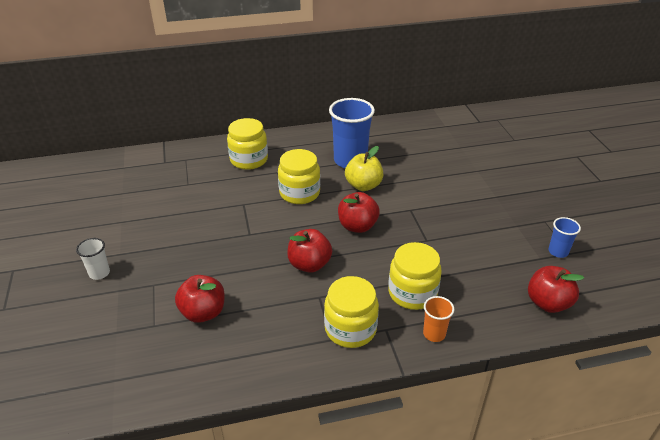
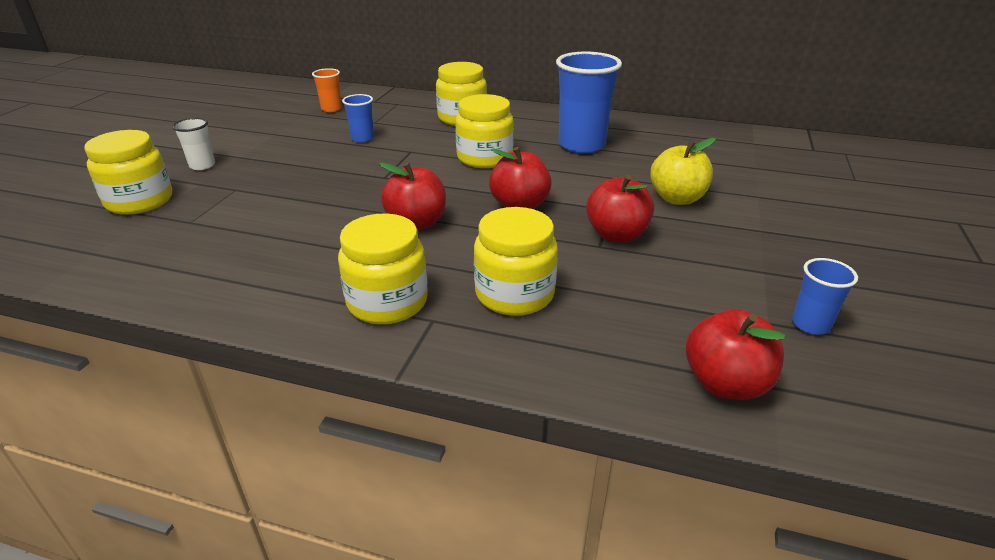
camera: 30 degrees right, 5 degrees down
red apple [175,275,225,323] -> red apple moved to [586,175,654,243]
yellow apple [345,146,383,191] -> yellow apple moved to [650,138,716,205]
orange cup [423,296,454,342] -> orange cup moved to [312,68,342,112]
none -> yellow jar [84,130,172,215]
none -> blue cup [342,94,374,142]

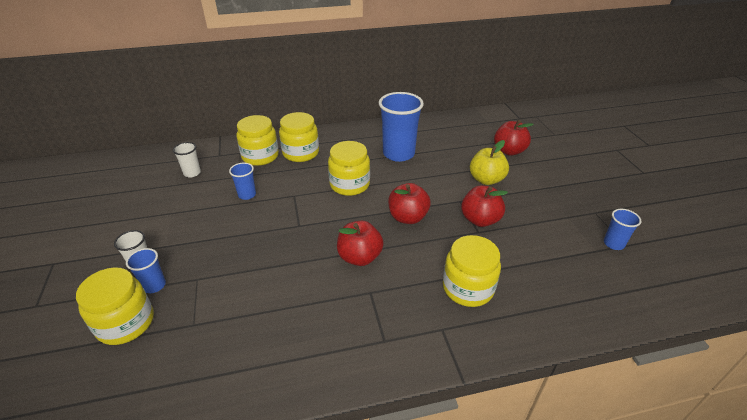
camera: 30 degrees left, 5 degrees up
orange cup [312,68,342,112] -> white cup [173,142,201,177]
yellow jar [338,213,428,324] -> yellow jar moved to [236,115,279,166]
red apple [686,309,785,400] -> red apple moved to [494,120,534,156]
none -> blue cup [126,248,166,293]

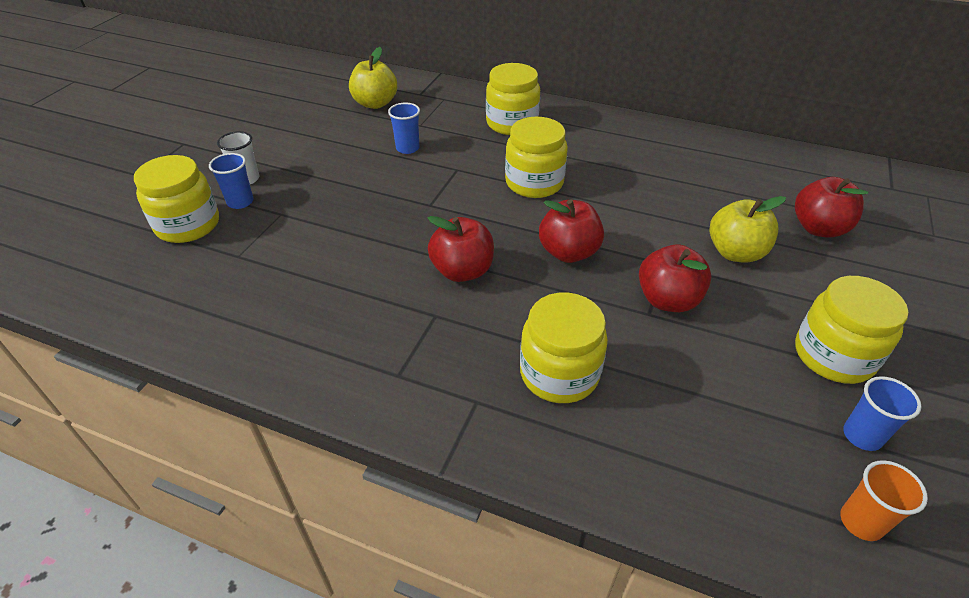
camera: 35 degrees right, 5 degrees up
white cup [173,142,201,177] -> yellow apple [349,47,397,109]
yellow jar [236,115,279,166] -> yellow jar moved to [795,276,908,384]
blue cup [378,92,424,162] -> none
none -> orange cup [840,460,928,541]

